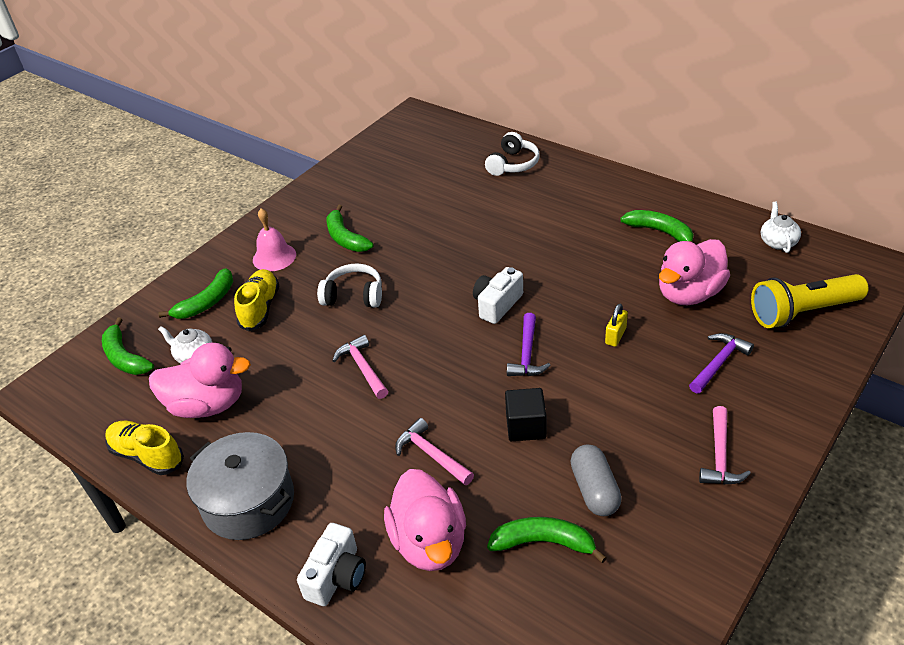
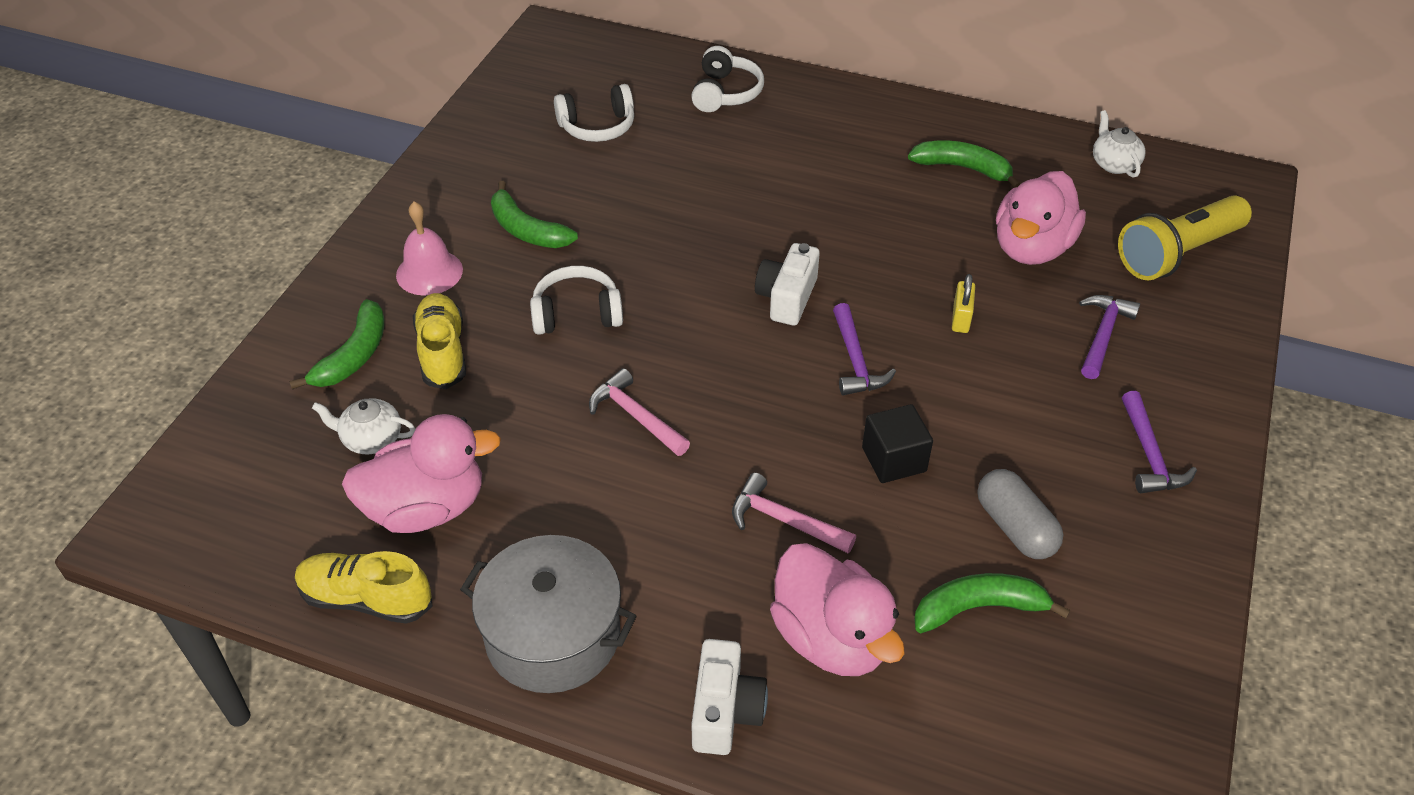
camera: 20 degrees left, 5 degrees up
green banana [102,318,154,375] -> none
pink hammer [699,406,751,484] -> purple hammer [1122,391,1197,493]
none -> white headphones [554,84,634,142]

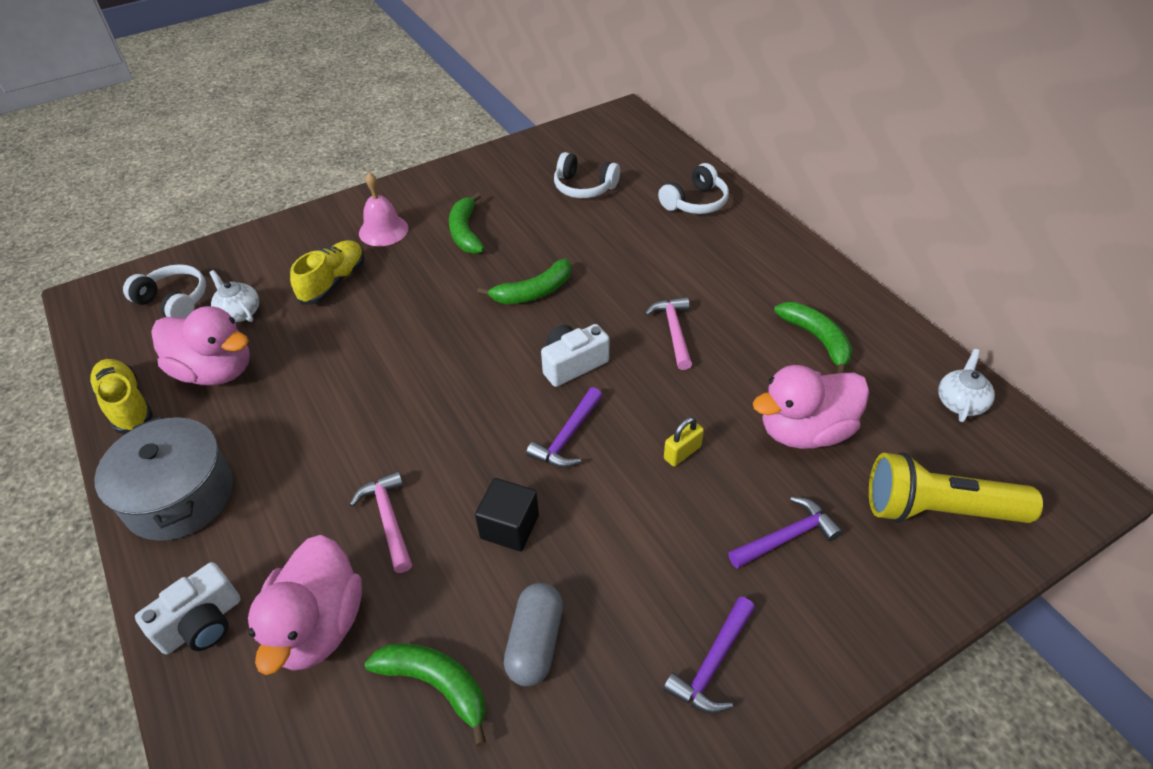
camera: 40 degrees right, 0 degrees up
green banana [289,299,384,390] -> green banana moved to [477,259,571,304]
white headphones [530,266,623,335] -> white headphones moved to [123,264,206,318]
pink hammer [589,368,690,456] -> pink hammer moved to [645,297,692,370]

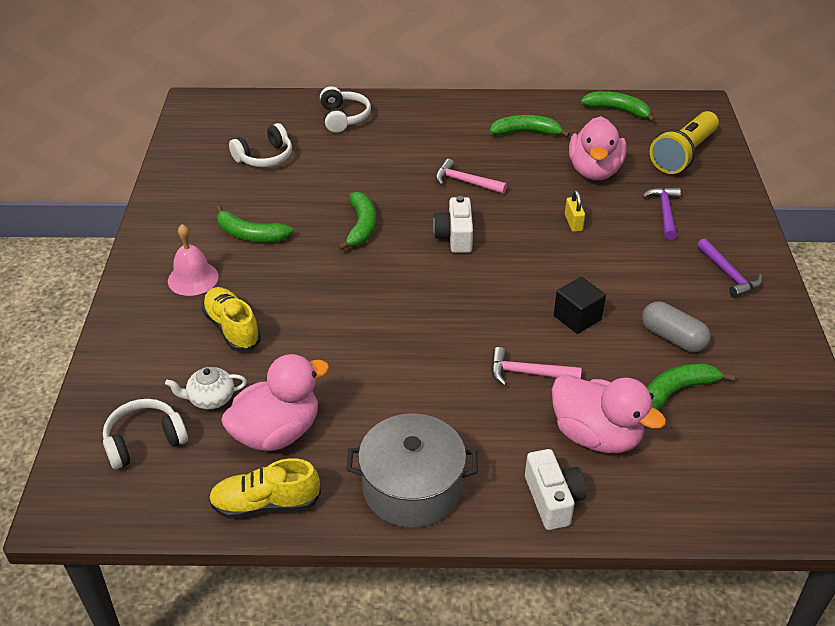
camera: 60 degrees left, 5 degrees down
purple hammer [526,387,602,468] -> none
white teapot [938,349,995,422] -> green banana [580,91,656,122]

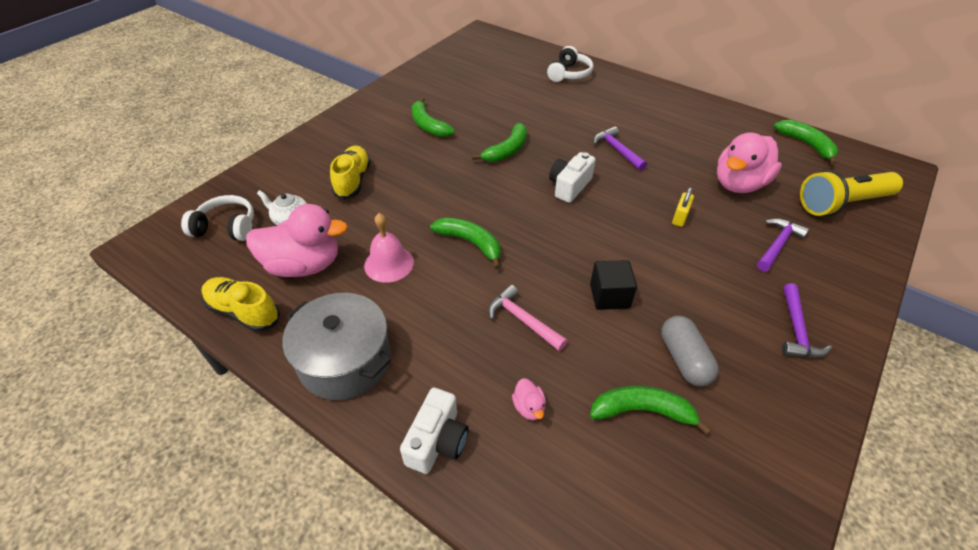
camera: 35 degrees right, 5 degrees up
pink bell [168,224,219,296] -> pink bell moved to [364,213,414,283]
white headphones [229,123,292,167] -> none
pink hammer [436,159,507,194] -> purple hammer [593,126,647,171]
green banana [490,115,570,138] -> green banana moved to [430,217,501,269]
pink duck [552,375,666,453] -> pink duck [512,378,546,420], size x0.41

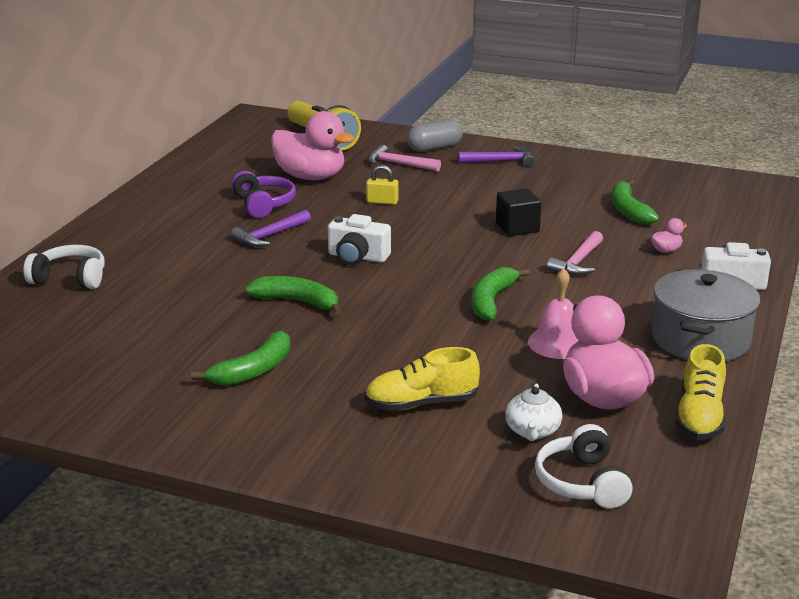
camera: 105 degrees left, 20 degrees down
grey capsule [661,316,719,386] -> grey capsule moved to [407,119,463,152]
purple hammer [757,218,809,271] -> pink hammer [368,144,441,172]
green banana [774,120,838,165] -> none
none -> purple headphones [231,171,296,218]

